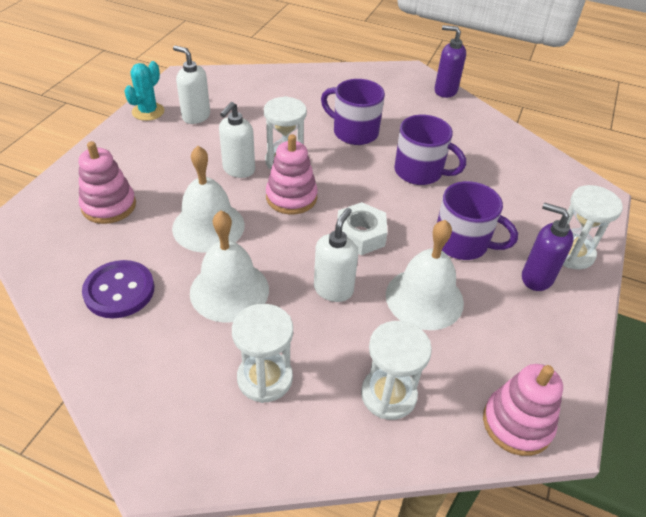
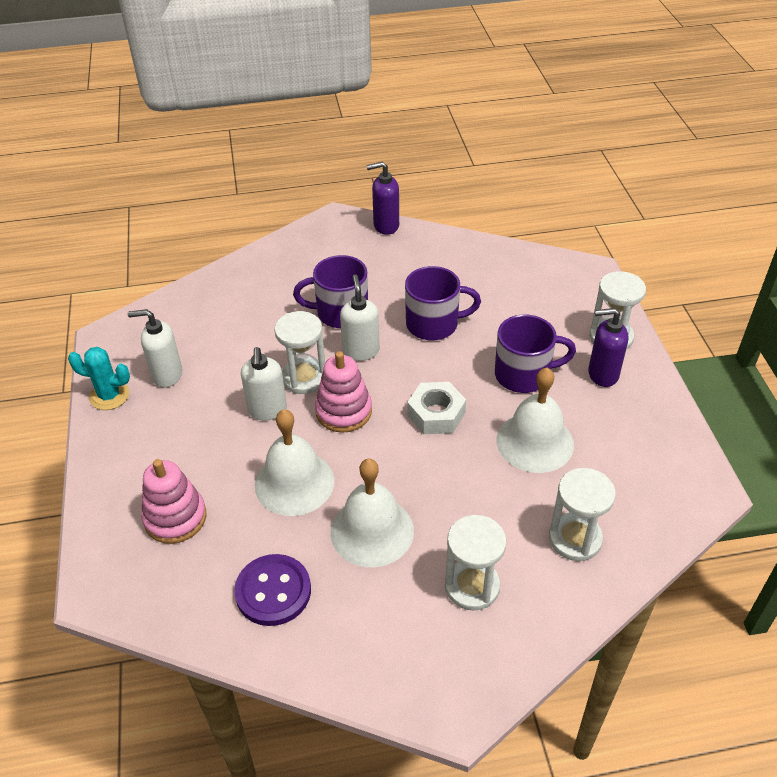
camera: 30 degrees left, 0 degrees up
turquoise cactus [124,61,164,121] -> turquoise cactus turned 75 degrees counterclockwise [68,347,130,410]
white soap dispenser [314,208,358,302] -> white soap dispenser moved to [340,274,380,361]
pink stacking toy [483,364,563,456] -> none

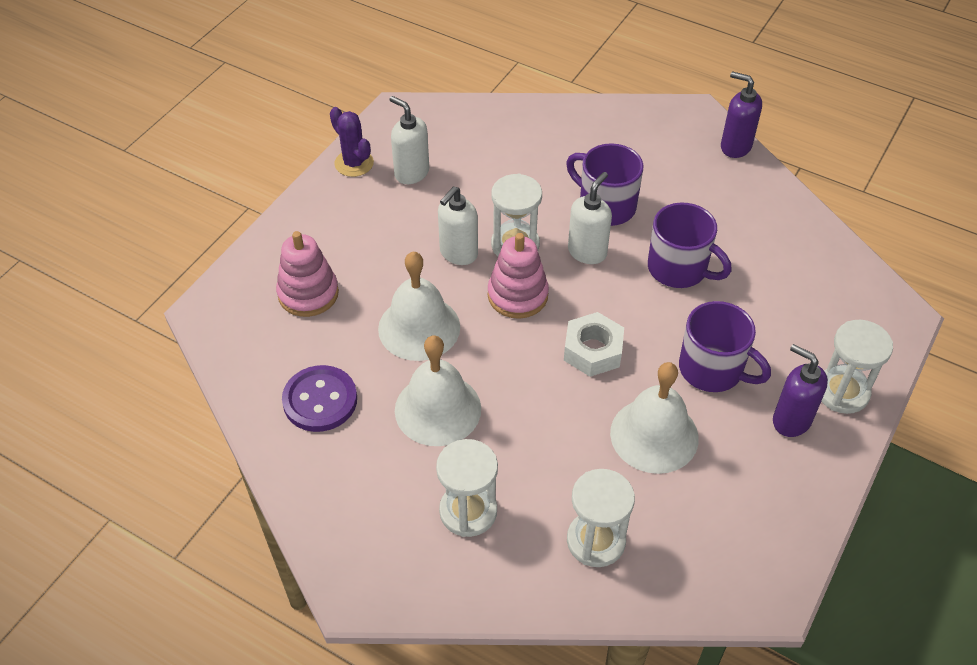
camera: 40 degrees right, 5 degrees up
turquoise cactus [68,347,130,410] -> purple cactus [330,107,374,177]

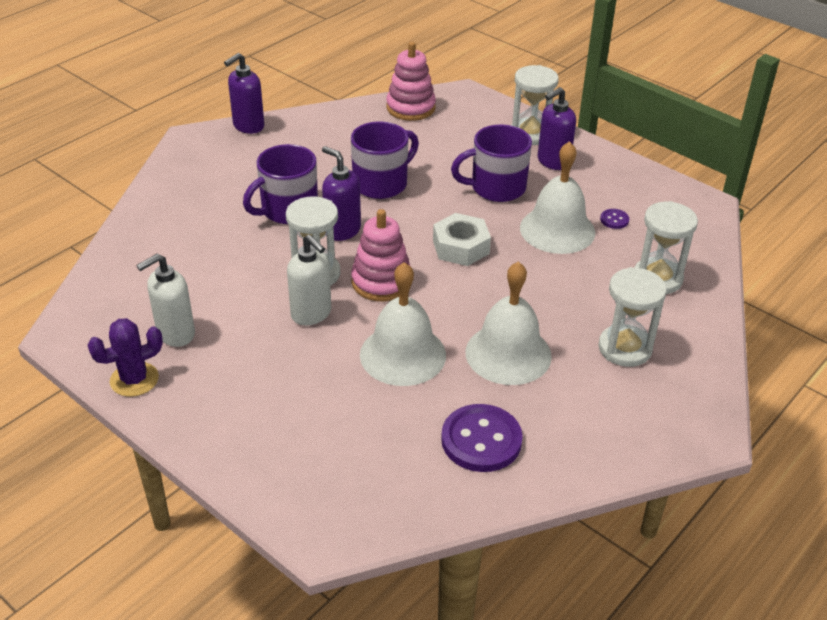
camera: 80 degrees left, 10 degrees down
pink stacking toy [276,231,339,317] -> pink stacking toy moved to [386,42,436,121]
white soap dispenser [568,172,612,264] -> purple soap dispenser [322,146,361,241]
purple mug [679,301,771,392] -> purple mug turned 150 degrees counterclockwise [451,124,532,202]
none -> purple button [600,209,629,229]

